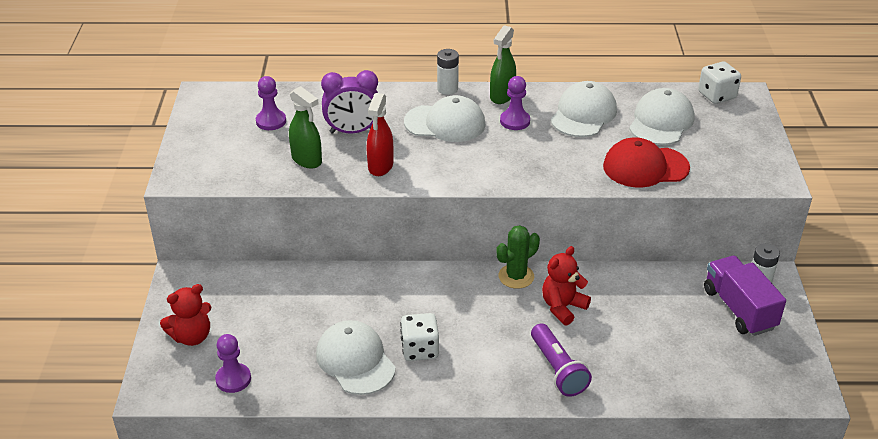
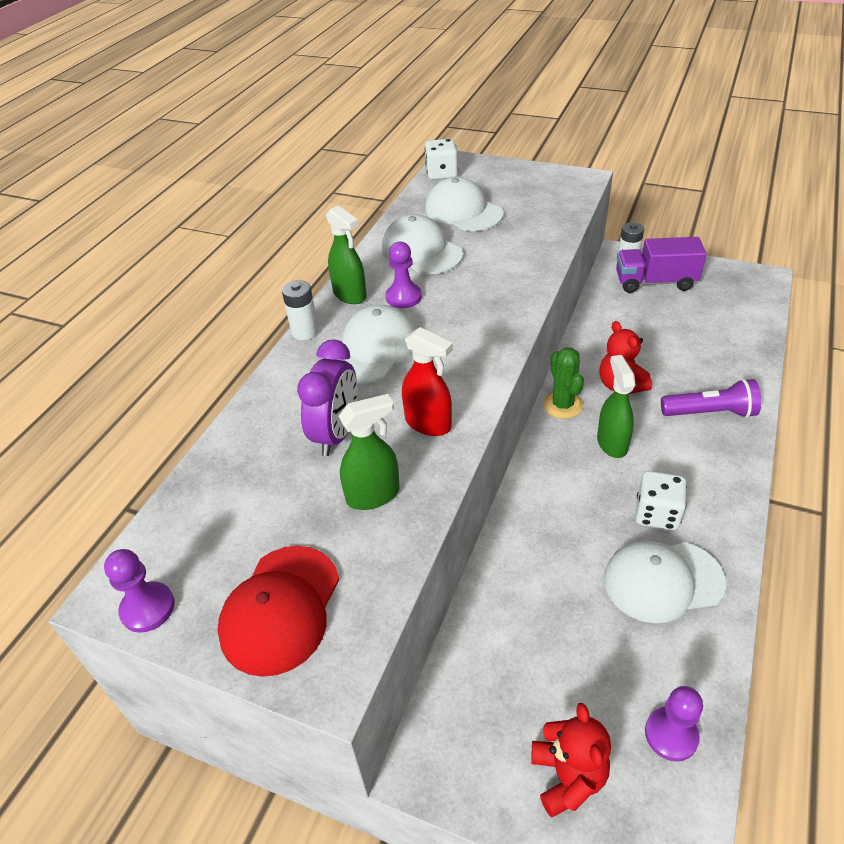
camera: 65 degrees left, 5 degrees up
purple pawn [256,76,286,130] -> purple pawn moved to [104,549,175,633]
red cap [603,138,690,188] -> red cap moved to [217,546,339,677]
none -> green spray bottle [597,355,636,458]

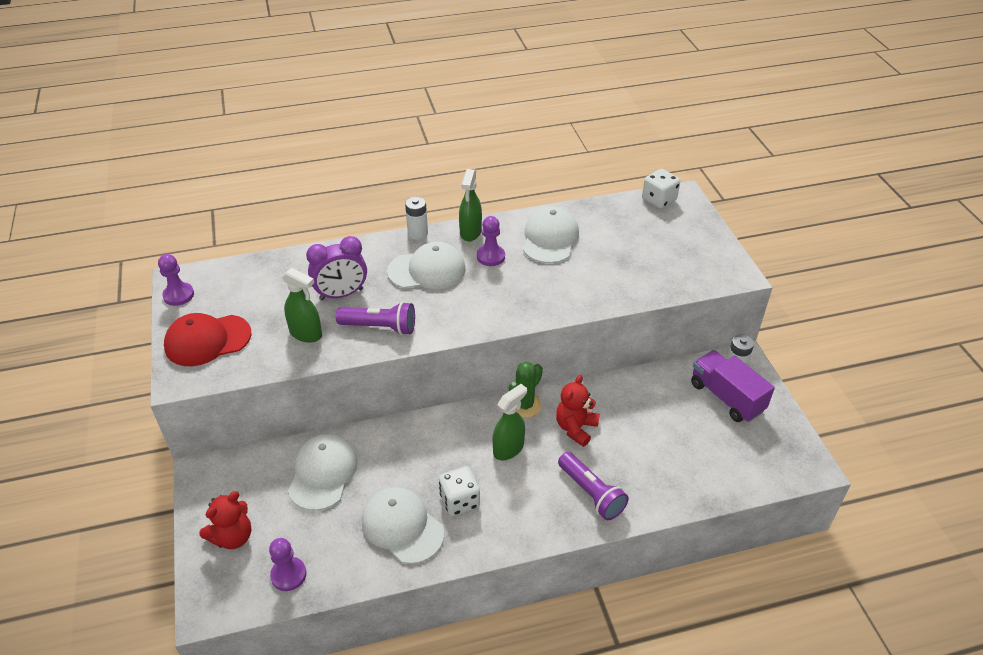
camera: 50 degrees right, 0 degrees up
red spray bottle [402,327,453,436] -> purple flashlight [336,302,415,335]
white cap [425,177,504,231] -> white cap moved to [288,434,358,511]

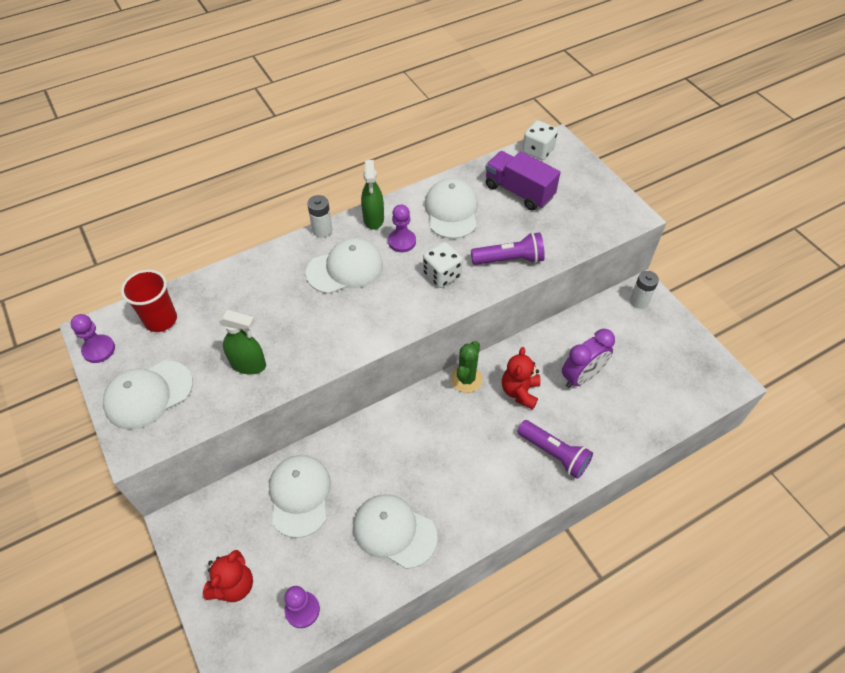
camera: 15 degrees left, 10 degrees up
red cap [164,313,251,366] -> white cap [103,361,193,430]
purple clock [306,236,367,300] -> purple clock moved to [562,329,615,388]
purple flashlight [336,302,415,335] -> purple flashlight moved to [471,232,545,265]
white dice [439,466,480,516] -> white dice moved to [423,242,462,288]
green spray bottle [493,384,527,460] -> none
purple truck [691,350,775,422] -> purple truck moved to [485,151,560,210]
none -> red cup [121,270,177,332]

